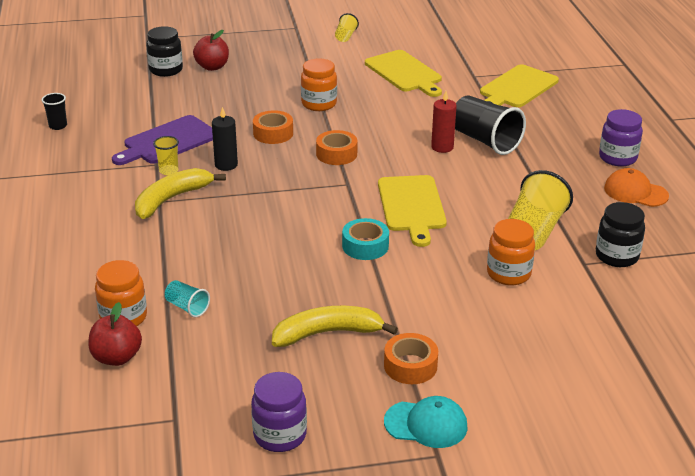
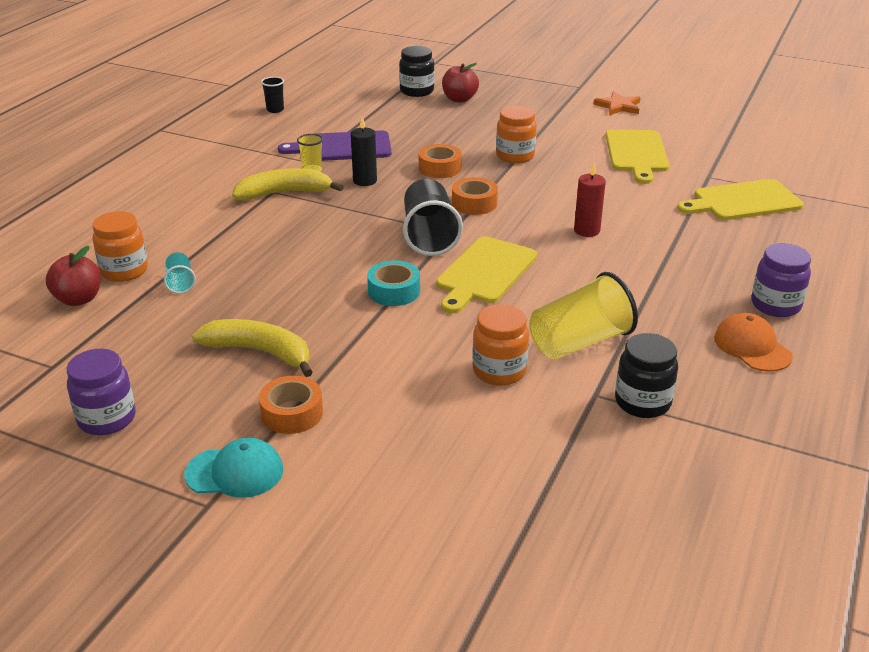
camera: 35 degrees right, 0 degrees up
yellow cup [335,13,359,42] -> orange star [593,91,641,115]
turquoise cap [384,396,468,448] -> turquoise cap turned 45 degrees counterclockwise [184,438,283,498]
black cup [455,95,526,155] -> black cup moved to [403,179,463,256]

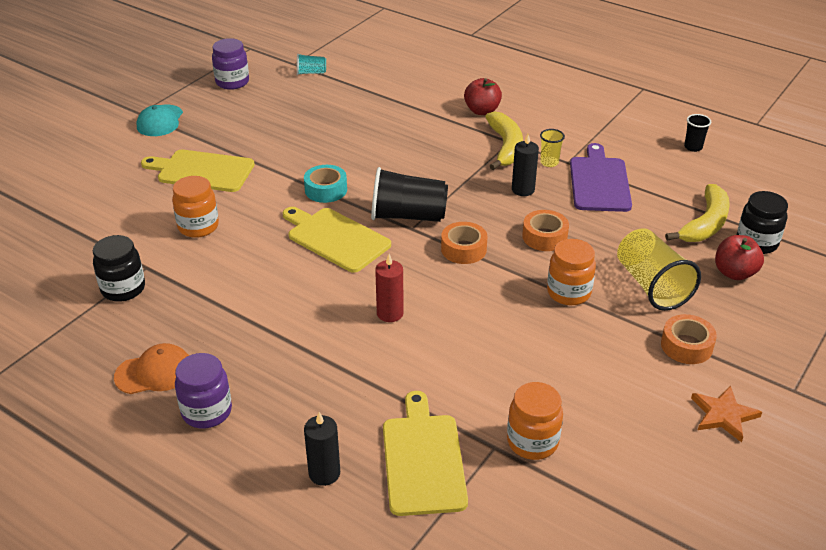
camera: 100 degrees right, 5 degrees up
red apple [46,246,101,306] -> red apple moved to [464,78,502,115]
orange jar [92,211,148,282] -> orange jar moved to [507,382,563,460]
turquoise cup [164,252,196,294] -> turquoise cup moved to [297,53,326,75]
yellow banana [192,319,313,377] -> yellow banana moved to [665,184,730,242]
orange tape [259,376,323,434] -> orange tape moved to [661,314,717,364]
yellow cup [529,272,638,359] -> yellow cup moved to [617,228,701,311]
yellow cutting board [606,129,669,184] -> yellow cutting board moved to [141,150,255,192]
none -> black candle [304,412,340,486]

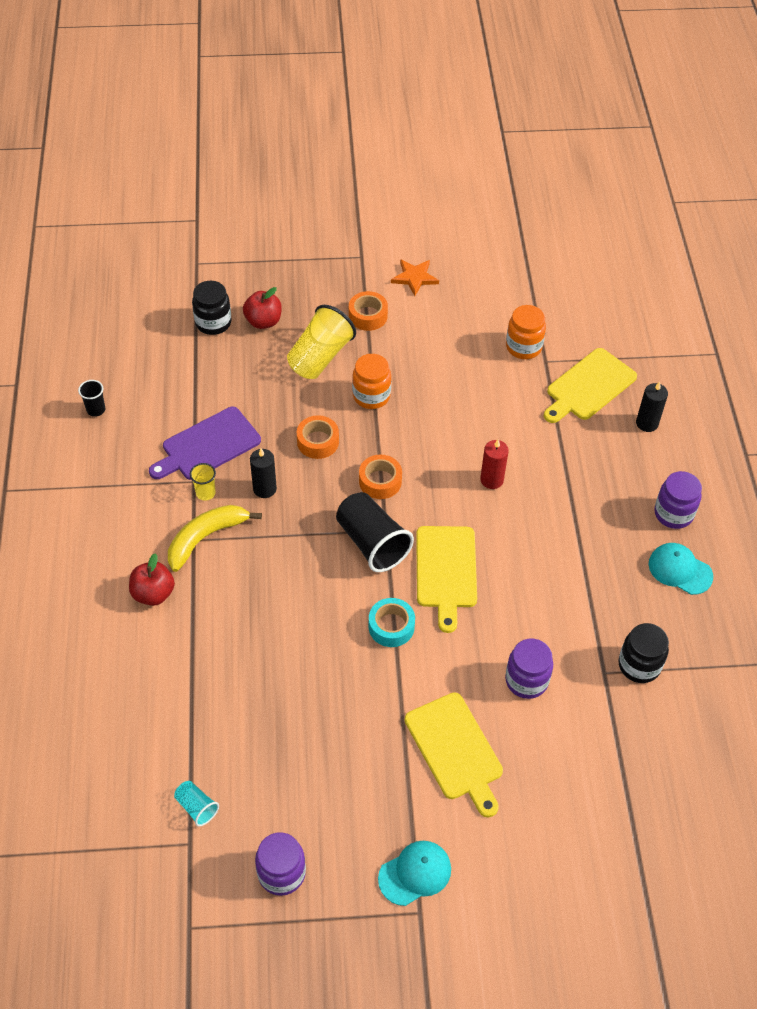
camera: 130 degrees left, 15 degrees up
orange cap [114,343,189,394] -> turquoise cap [649,543,713,595]
orange jar [172,176,219,238] -> purple jar [505,639,553,699]
yellow banana [665,184,730,242] -> none

